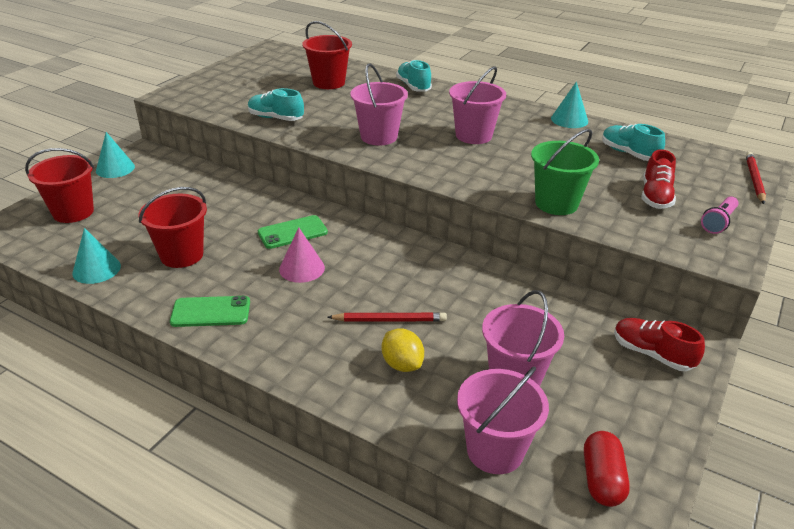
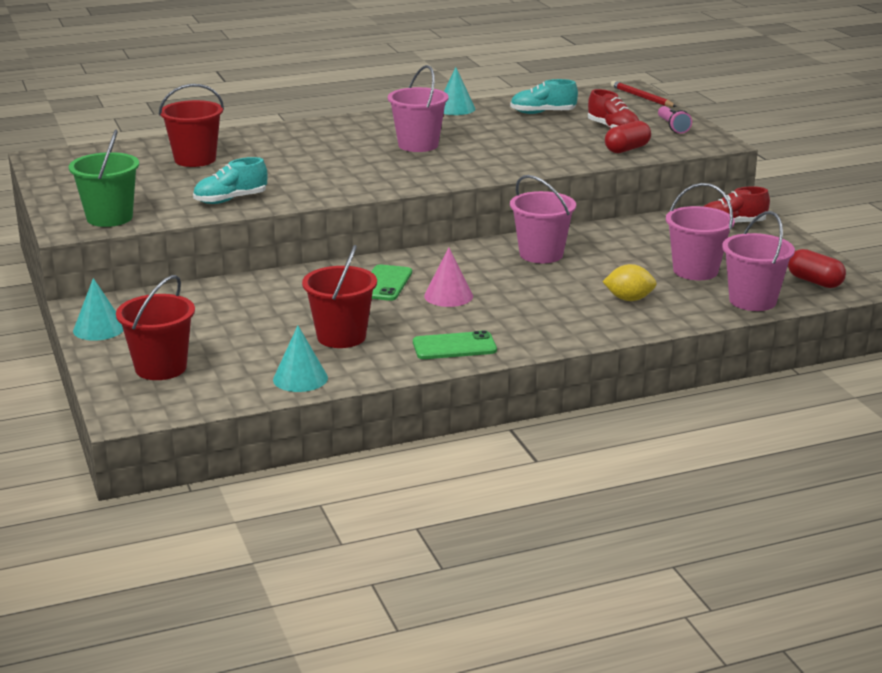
camera: 50 degrees left, 10 degrees down
green phone [170,296,250,327] -> green phone turned 45 degrees clockwise [413,330,497,359]
red pencil [327,312,447,322] -> none
pink bucket [350,63,408,145] -> pink bucket moved to [510,175,576,263]
turquoise shoe [396,60,432,92] -> none
green bucket [531,129,599,215] -> green bucket moved to [69,130,139,227]
none -> red capsule [605,121,651,153]

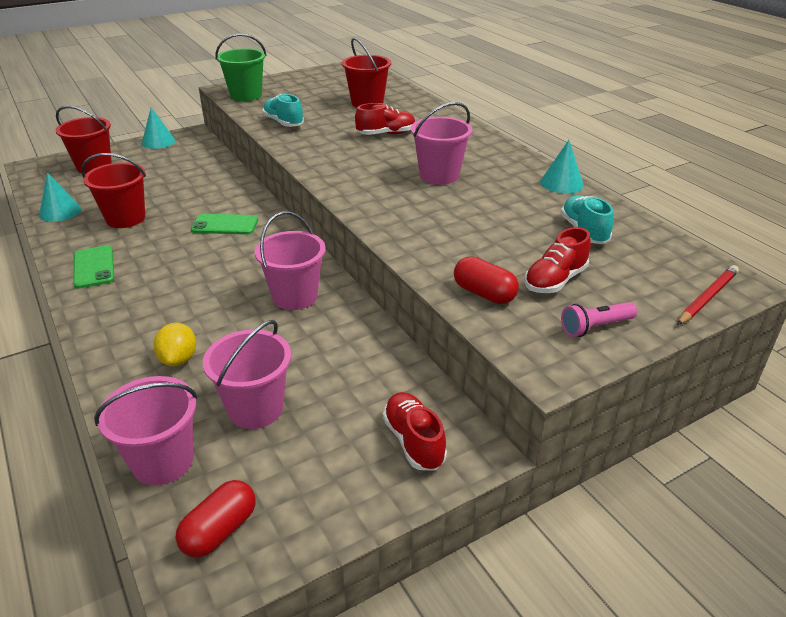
camera: 80 degrees right, 10 degrees up
pink cone [424,247,473,307] -> none
none -> red shoe [355,103,416,135]

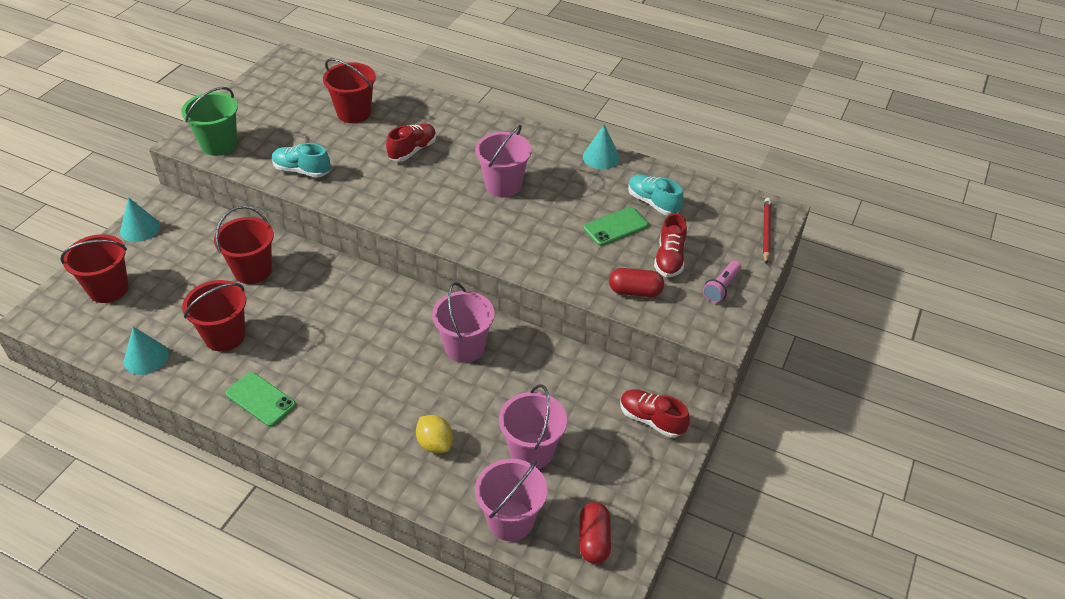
camera: 35 degrees left, 10 degrees up
green phone [191,214,258,235] -> green phone moved to [583,207,649,246]
none -> red bucket [214,206,274,284]

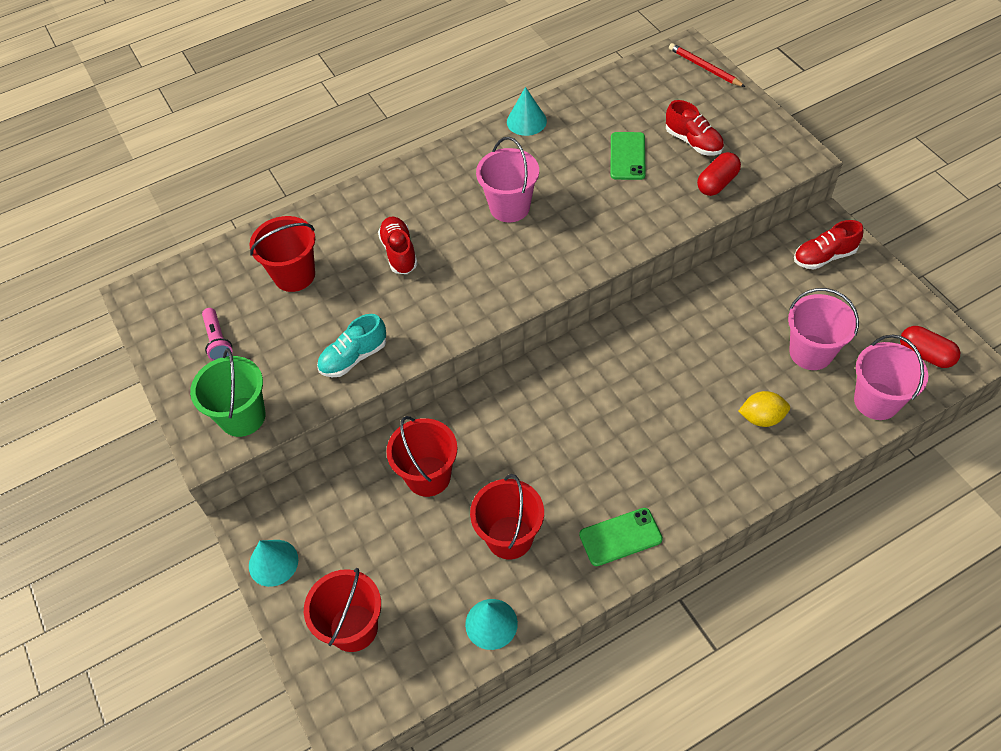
camera: 50 degrees left, 10 degrees up
pink bucket [432,282,495,363] -> none
turquoise shoe [628,174,684,215] -> none
pink flashlight [702,261,741,303] -> pink flashlight moved to [202,308,233,361]

